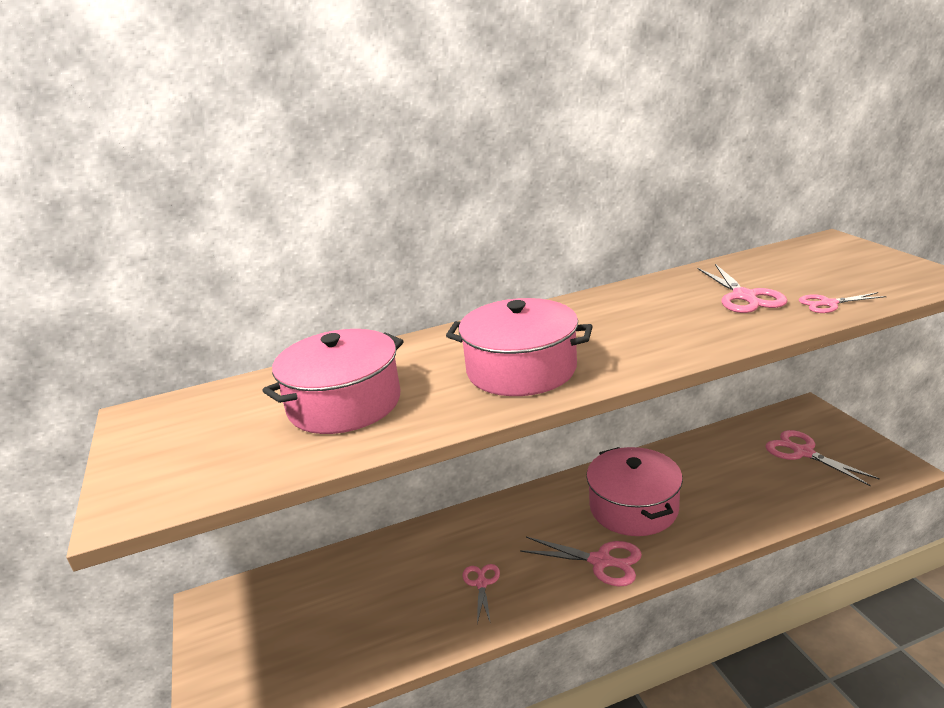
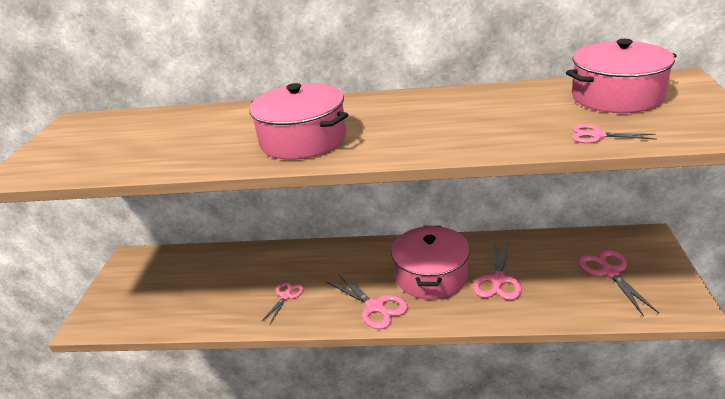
camera: 25 degrees right, 5 degrees up
pink pot [262,329,404,434] -> pink pot moved to [566,39,677,113]
pink scissors [698,264,787,313] -> pink scissors moved to [473,241,522,300]

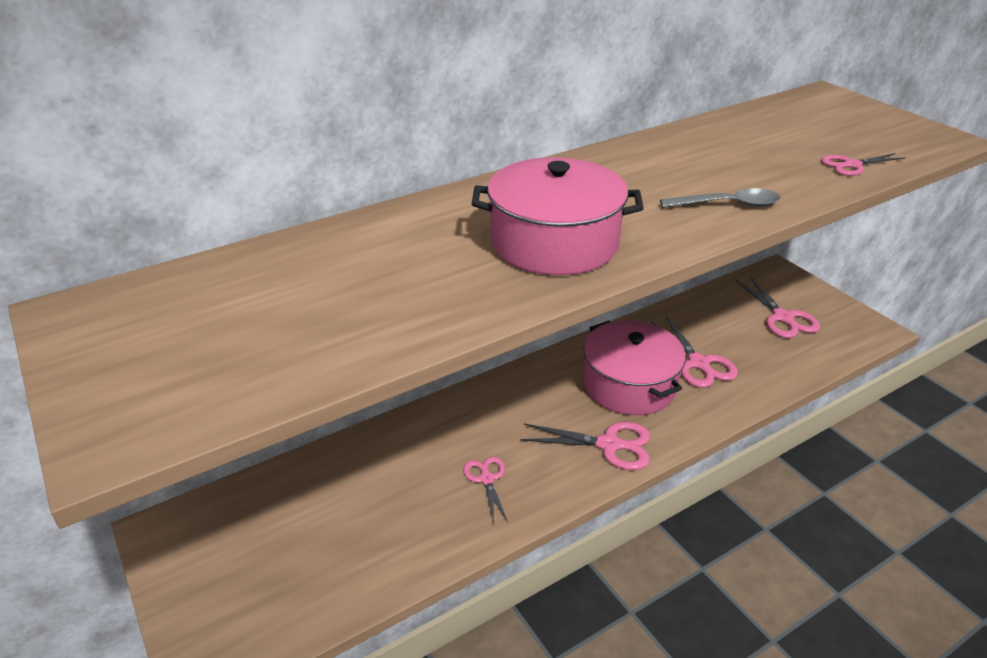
camera: 40 degrees left, 5 degrees up
pink pot [566,39,677,113] -> none
pink scissors [578,250,659,316] -> pink scissors turned 150 degrees counterclockwise [736,276,820,338]
none -> grey spoon [660,188,780,208]

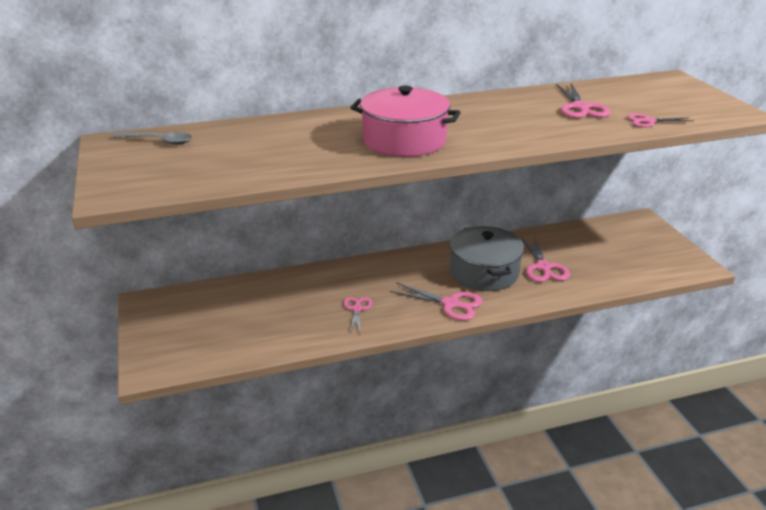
camera: 15 degrees right, 5 degrees down
pink pot [583,320,686,415] -> grey pot [450,226,524,291]
grey spoon [660,188,780,208] -> grey spoon moved to [113,132,192,144]
pink scissors [736,276,820,338] -> pink scissors moved to [556,83,610,118]

